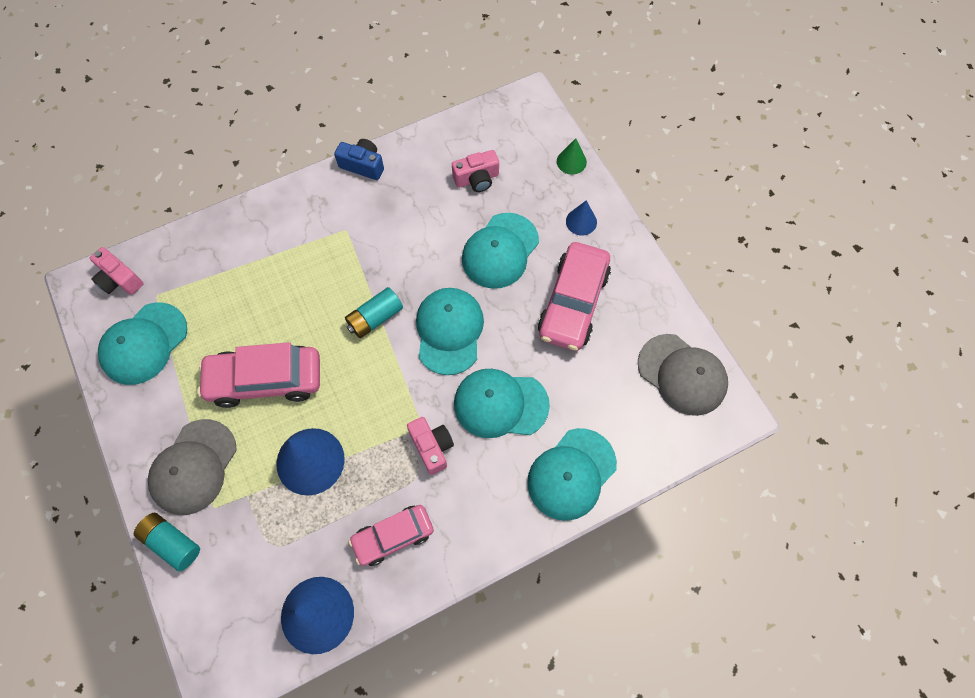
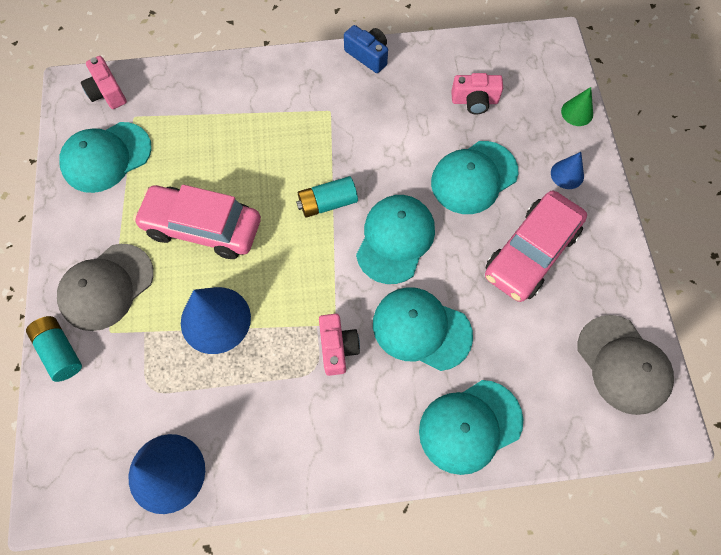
camera: 20 degrees right, 0 degrees up
pink car [349,505,434,566] -> none

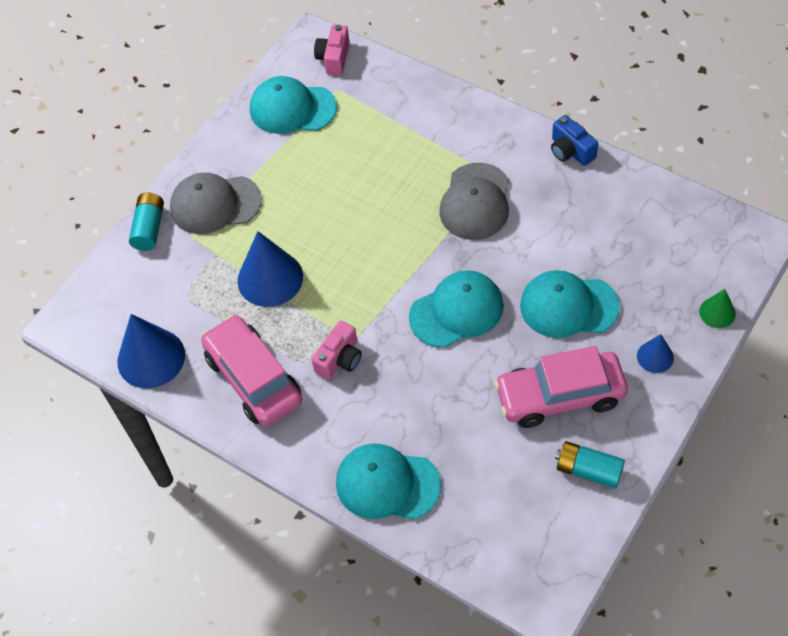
camera: 45 degrees right, 10 degrees down
pink car [133,184,261,259] -> pink car moved to [201,315,302,426]
turquoise battery [296,176,358,218] -> turquoise battery moved to [555,441,625,488]
blue camera [344,25,388,73] -> blue camera turned 150 degrees clockwise [551,115,598,166]
turquoise cap [373,287,473,371] -> none
pink camera [451,73,503,115] -> none
grey cap [578,315,674,415] -> grey cap moved to [439,163,509,240]

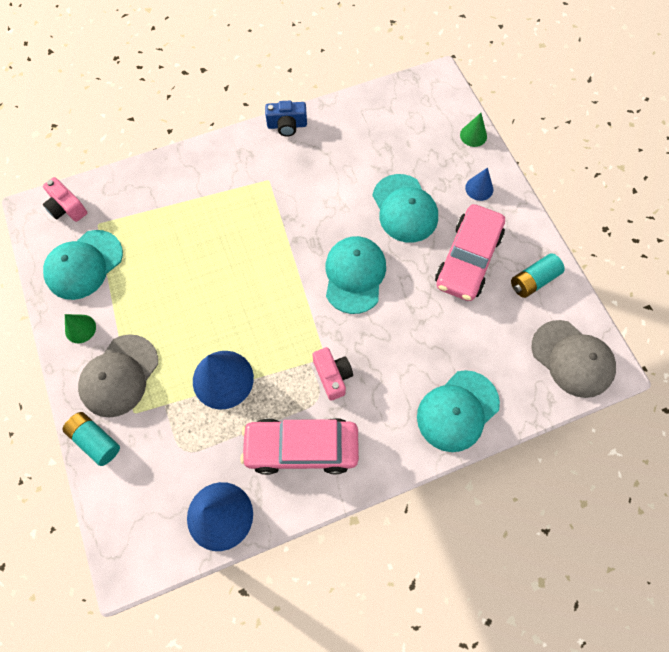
camera: 60 degrees left, 10 degrees up
grey cap [439,163,509,240] -> grey cap moved to [532,320,616,398]
turquoise cap [520,270,620,338] -> turquoise cap turned 60 degrees counterclockwise [372,174,438,243]
none -> green cone [65,314,96,343]

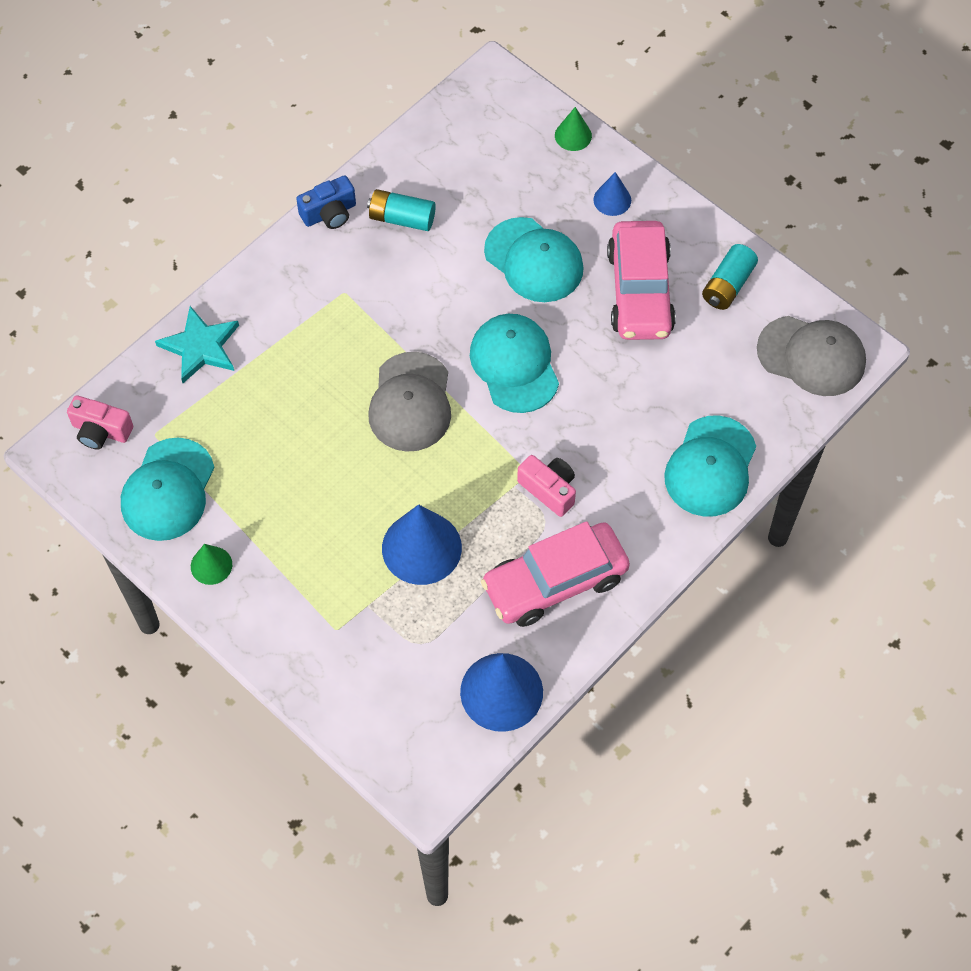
camera: 25 degrees left, 5 degrees down
turquoise battery [62,412,120,466] -> turquoise battery moved to [367,189,436,231]
grey cap [78,334,158,418] -> grey cap moved to [368,352,451,452]
none -> turquoise star [155,306,239,383]

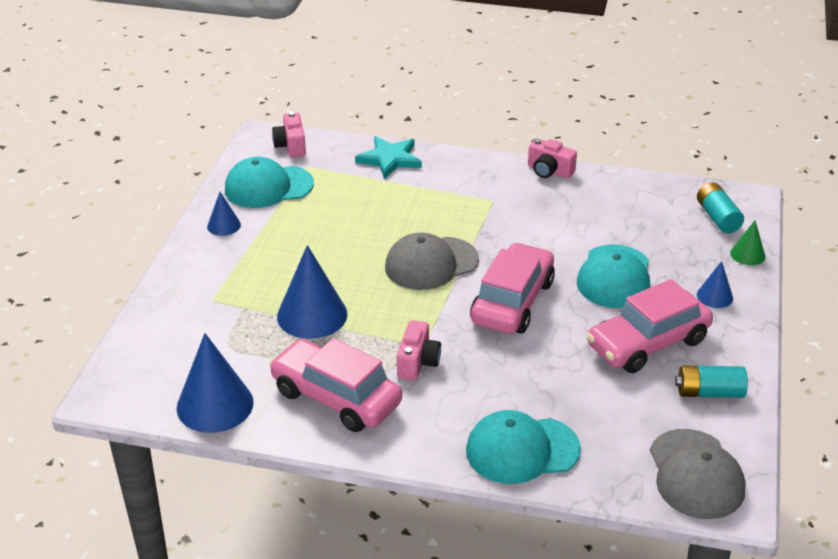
camera: 60 degrees right, 25 degrees down
green cone [191,544,232,585] -> blue cone [207,192,241,236]
blue camera [296,175,356,229] -> pink camera [528,139,577,178]
turquoise battery [367,189,436,231] -> turquoise battery moved to [697,183,744,233]
turquoise cap [470,314,559,413] -> pink car [470,242,555,334]

